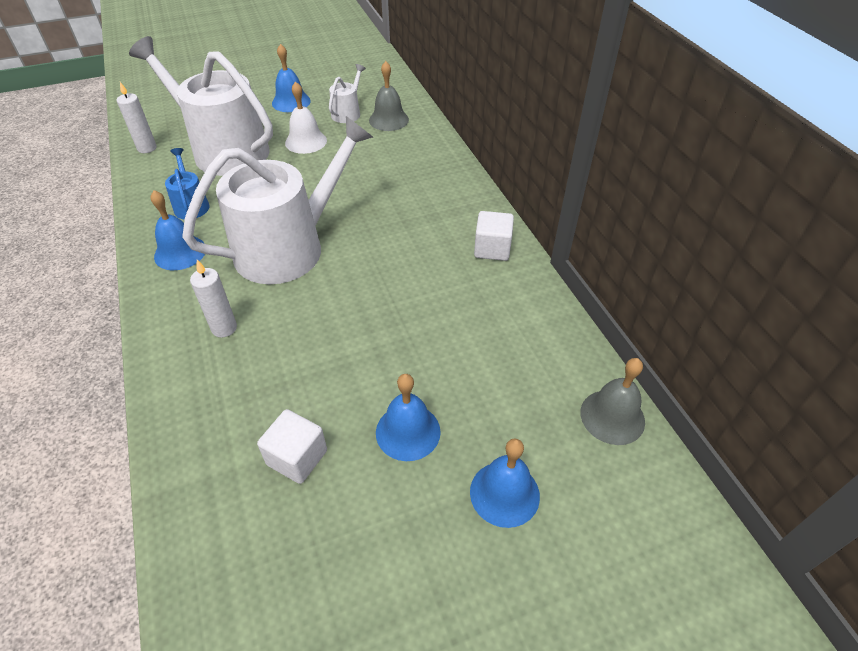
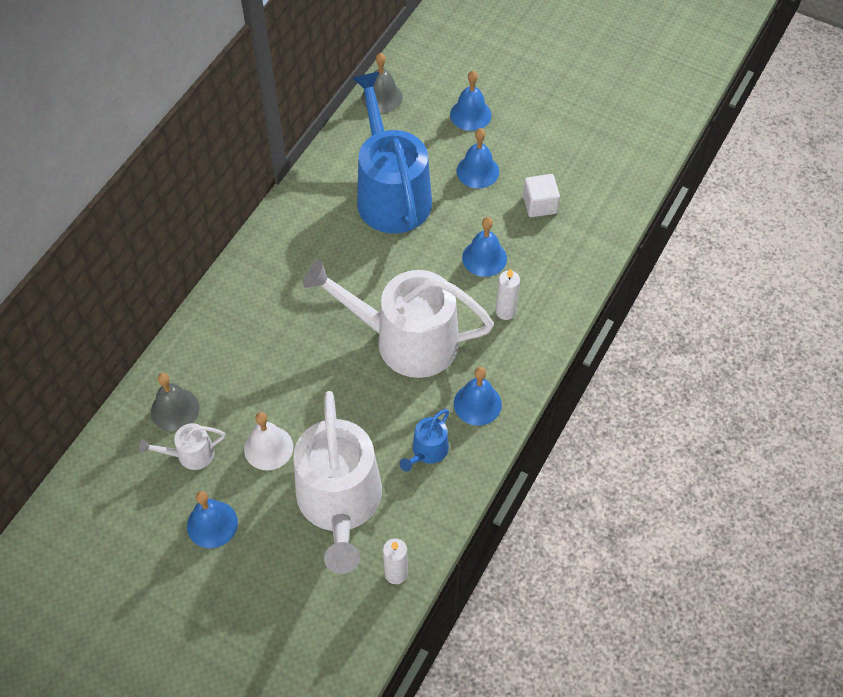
camera: 130 degrees left, 10 degrees up
white cube [474,211,514,261] -> none
none -> blue watering can [352,72,432,233]
none -> blue bell [462,217,507,277]

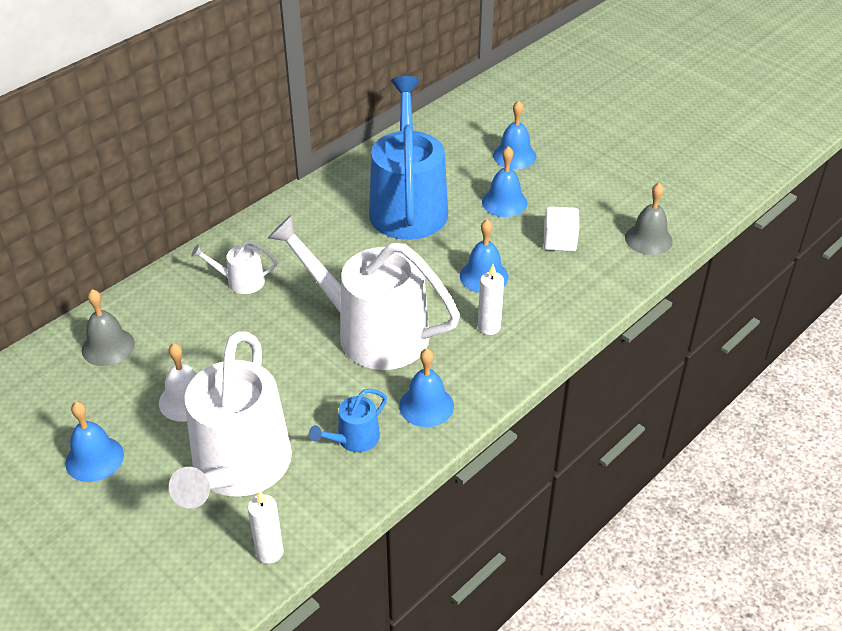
camera: 15 degrees right, 15 degrees down
white watering can [139,423,225,470] -> white watering can moved to [191,241,277,294]
grey bell [362,53,403,113] -> grey bell moved to [625,183,673,255]

